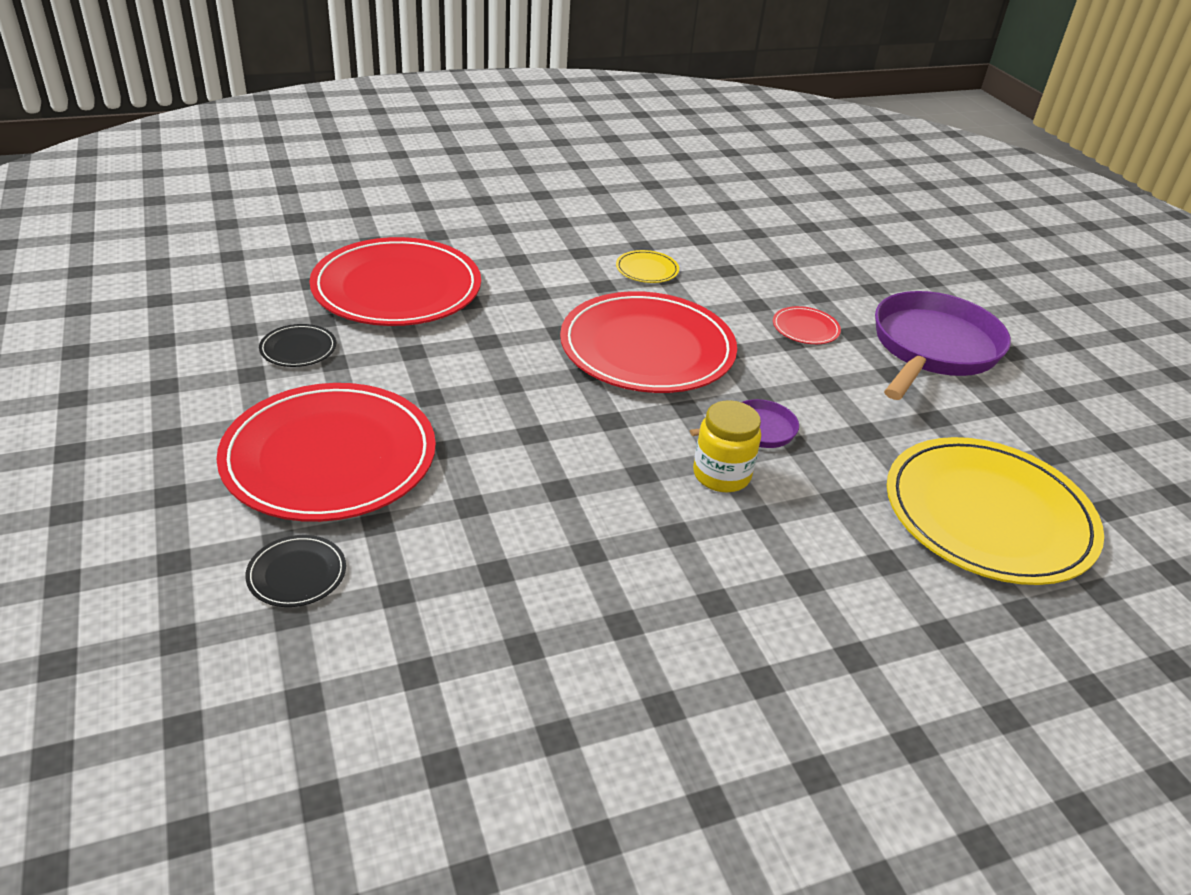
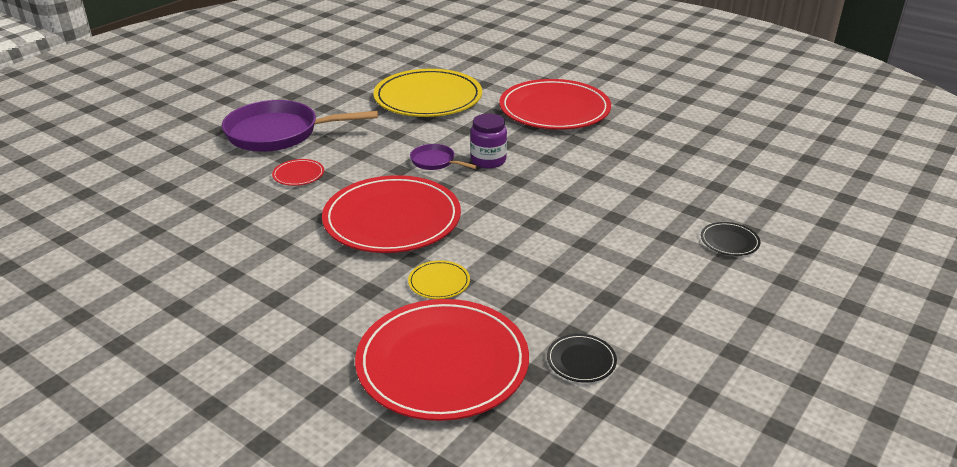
camera: 120 degrees left, 5 degrees down
red plate [216,383,436,522] -> red plate moved to [499,79,611,130]
yellow plate [616,250,679,283] -> yellow plate moved to [408,260,470,299]
yellow jar [693,400,761,492] -> purple jar [470,113,507,168]

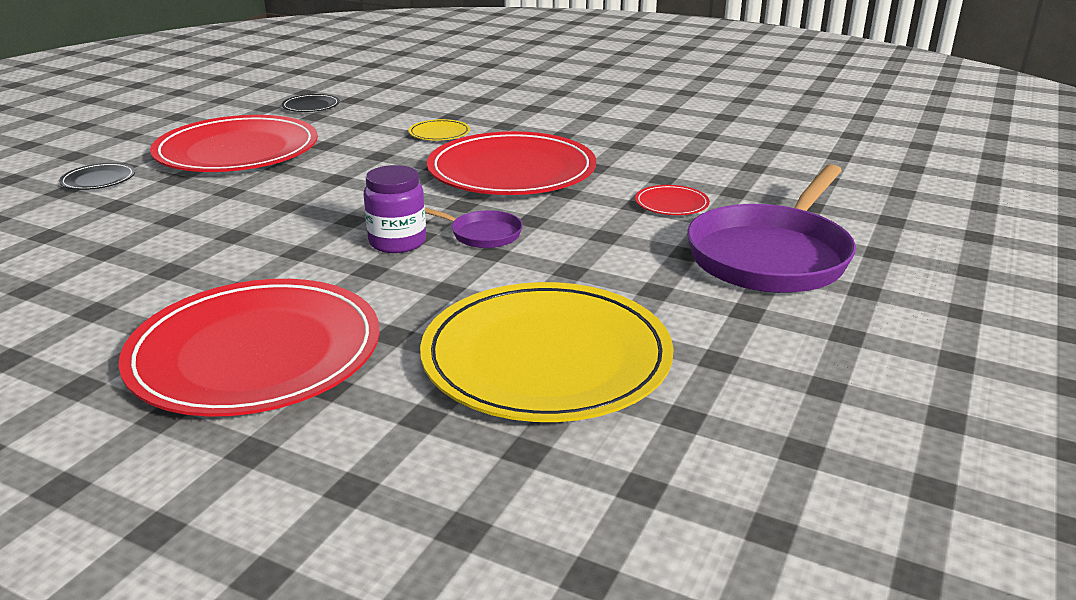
camera: 170 degrees right, 5 degrees down
purple pan [222,100,378,152] -> purple pan turned 135 degrees clockwise [687,164,856,293]
red plate [355,299,529,421] -> red plate moved to [150,115,318,172]

